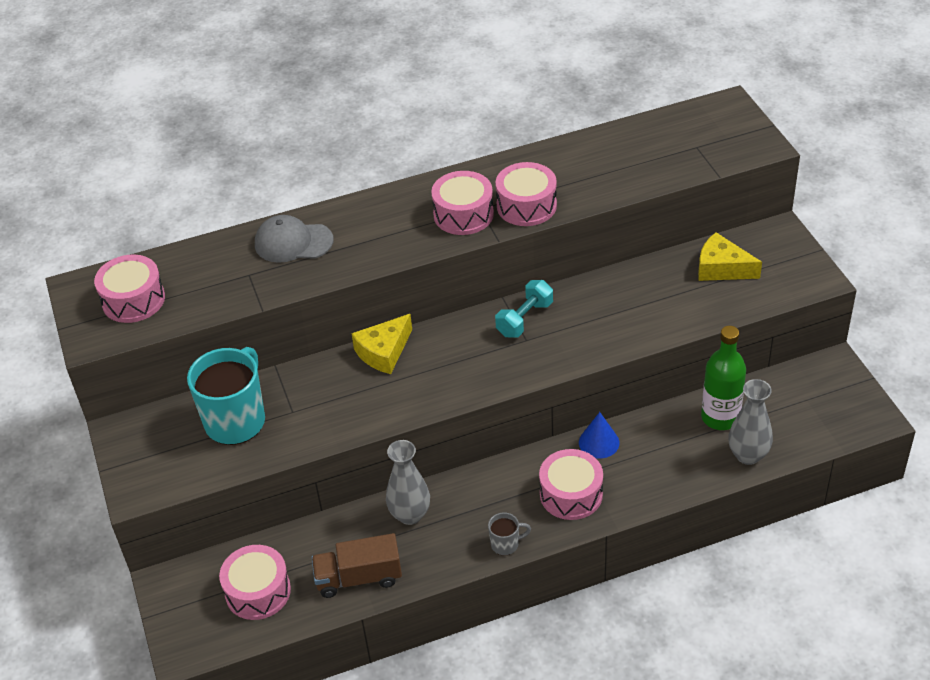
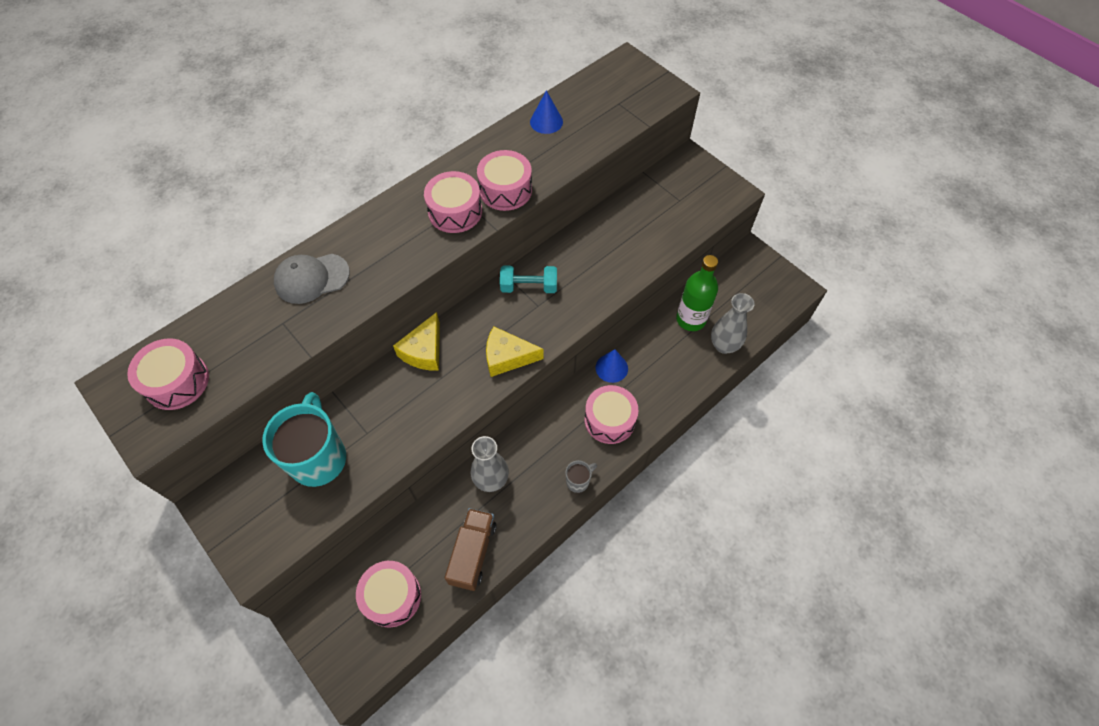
camera: 25 degrees left, 15 degrees up
brown truck [311,533,402,598] -> brown truck turned 135 degrees clockwise [445,508,497,591]
turquoise dumbbell [495,280,553,337] -> turquoise dumbbell turned 75 degrees clockwise [500,266,557,293]
yellow cheese [698,232,762,281] -> yellow cheese moved to [486,326,544,377]
none -> blue cone [530,90,563,134]

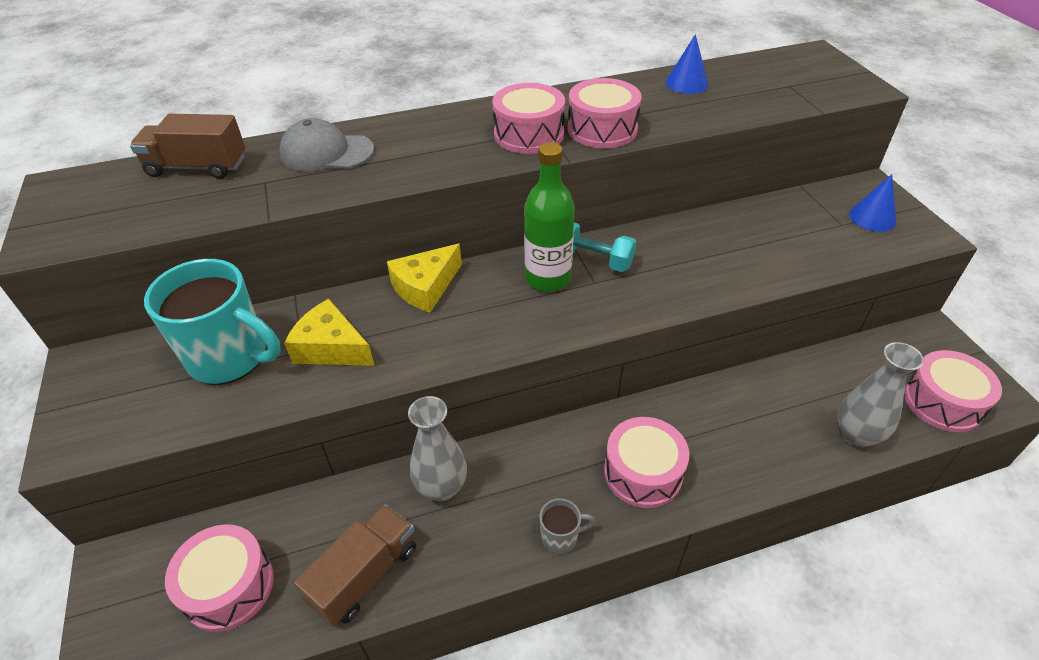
camera: 25 degrees right, 15 degrees down
pink drum [127,338,209,410] -> pink drum moved to [904,350,1002,432]
turquoise mug [262,392,346,487] -> turquoise mug turned 90 degrees clockwise [144,259,281,385]
yellow cheese [486,326,544,377] -> yellow cheese moved to [284,299,374,366]
blue cone [596,349,628,383] -> blue cone moved to [849,174,896,232]
green bottle [676,255,718,331] -> green bottle moved to [524,142,575,292]
none -> brown truck [130,114,245,179]

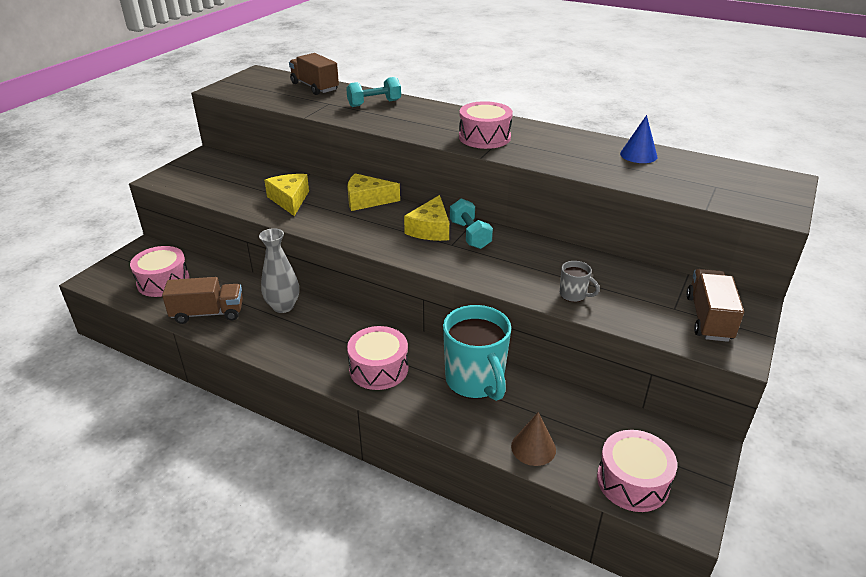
camera: 45 degrees right, 10 degrees down
turquoise mug [144,259,281,385] -> turquoise mug moved to [443,305,511,401]
grey cap [279,118,374,171] -> turquoise dumbbell [346,77,401,107]
green bottle [524,142,575,292] -> yellow cheese [404,195,449,241]
grey mug [539,498,595,554] -> grey mug moved to [560,261,600,302]
pink drum [568,78,642,148] -> none
grey vase [838,342,924,448] -> brown cone [511,412,556,466]
blue cone [849,174,896,232] -> brown truck [686,269,744,342]

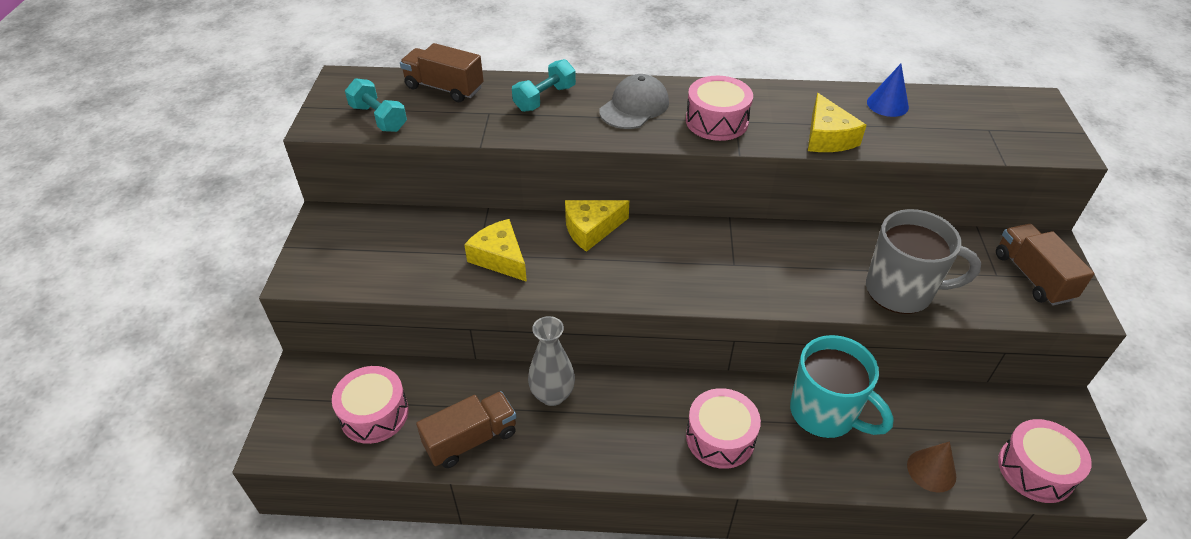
camera: 25 degrees left, 10 degrees up
yellow cheese [404,195,449,241] -> yellow cheese moved to [808,93,866,152]
turquoise dumbbell [450,198,493,249] -> turquoise dumbbell moved to [345,78,407,132]
grey mug [560,261,600,302] -> grey mug [866,209,981,314], size x2.25
none -> grey cap [600,74,669,129]

